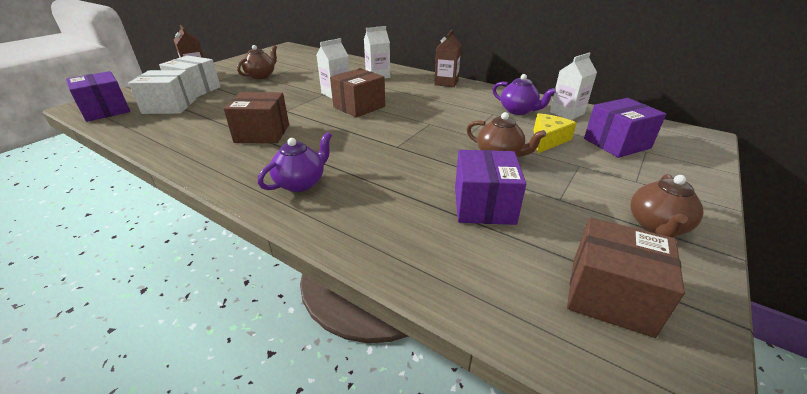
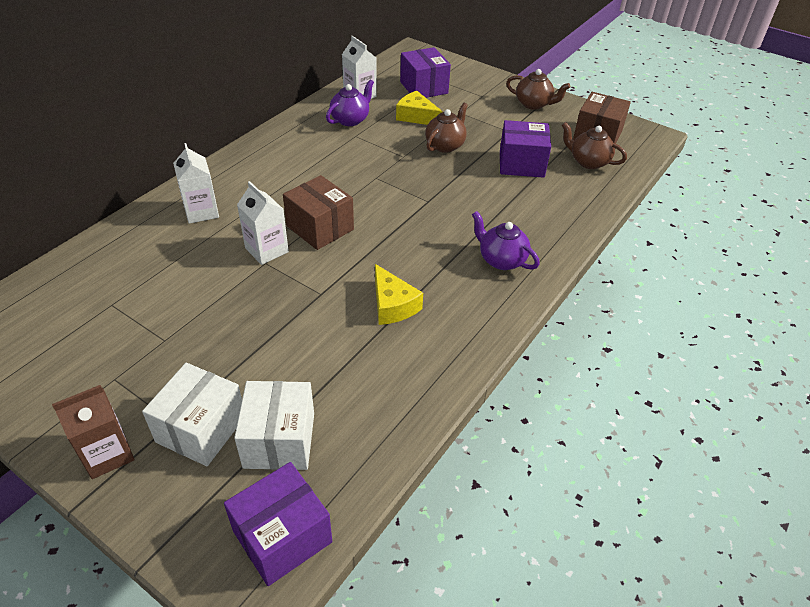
camera: 90 degrees left, 10 degrees up
brown box [224,92,289,143] -> yellow cheese [375,264,423,325]
brown teapot [237,45,277,79] -> brown teapot moved to [562,122,627,169]
brown carton [434,30,461,87] -> none

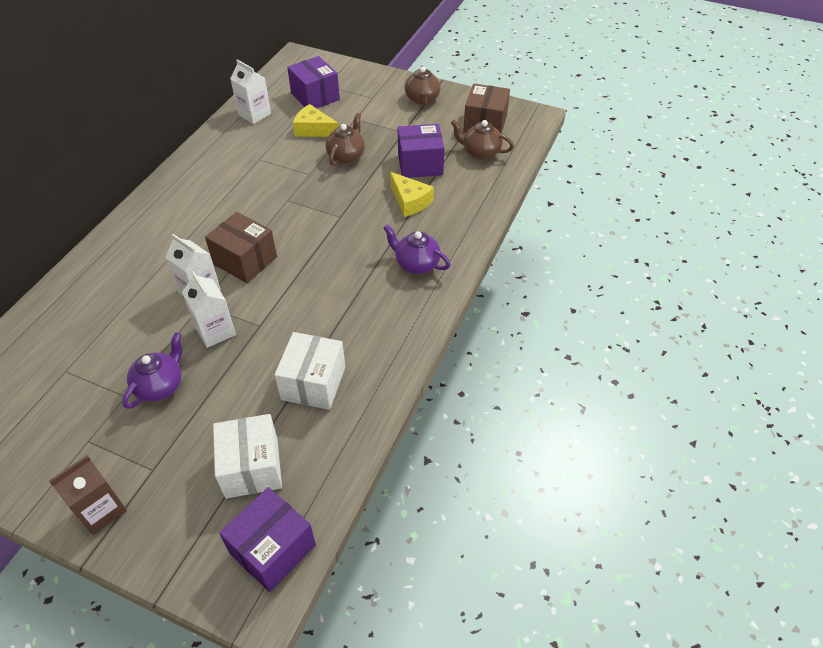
camera: 10 degrees left, 5 degrees up
white box [142,363,242,466] -> white box moved to [274,332,345,410]
white carton [173,143,219,224] -> white carton moved to [182,271,236,348]
purple teapot [326,79,374,126] -> purple teapot moved to [122,332,182,409]
yellow cheese [375,264,423,325] -> yellow cheese moved to [390,172,434,217]
brown teapot [506,69,570,110] -> brown teapot turned 75 degrees clockwise [405,65,441,105]

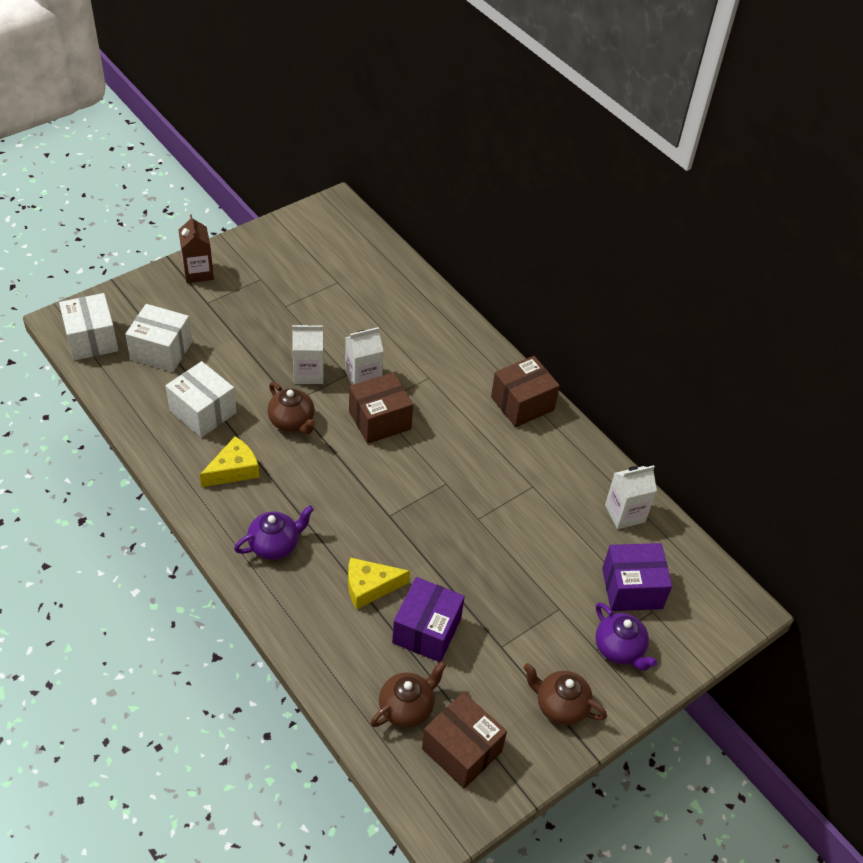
camera: 115 degrees right, 0 degrees up
purple teapot [122,332,182,409] -> purple teapot moved to [596,602,657,671]
purple box [219,487,316,592] -> white box [59,293,118,361]
yellow cheese [293,104,339,137] -> yellow cheese moved to [200,436,259,487]
brown teapot [326,113,365,166] -> brown teapot moved to [268,382,316,434]
none -> brown box [491,356,560,427]

